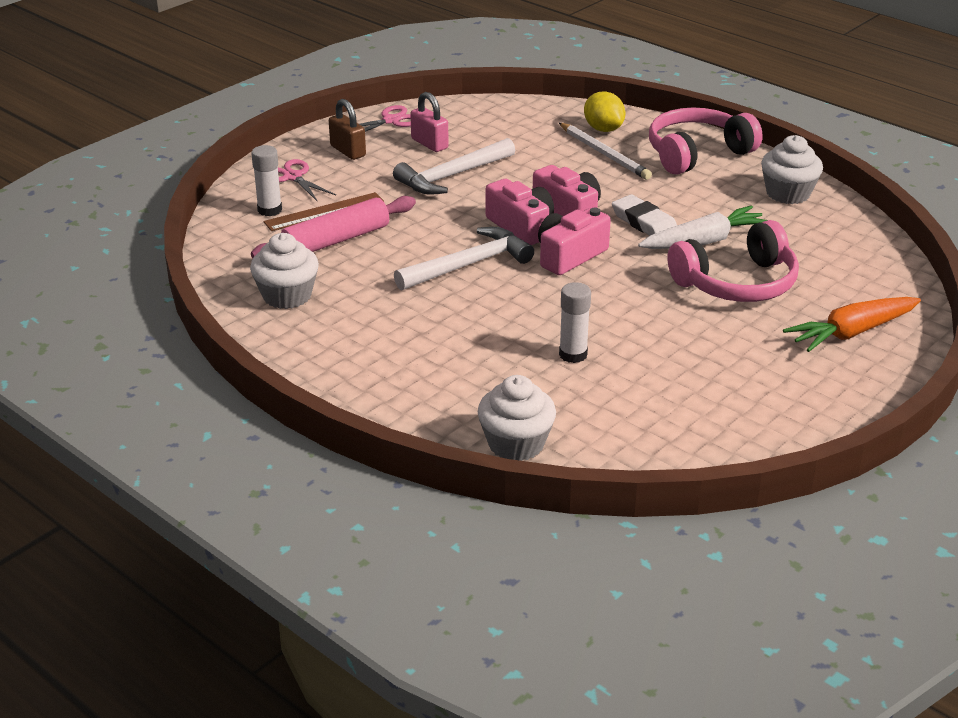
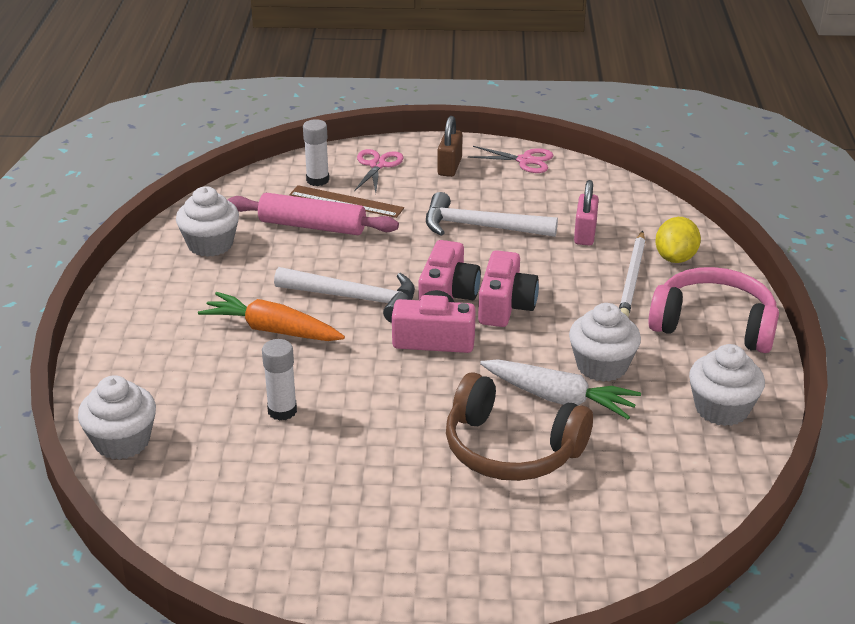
camera: 50 degrees right, 0 degrees up
pink padlock [410,92,449,152] -> pink padlock moved to [574,180,599,245]
white eraser [612,194,677,235] -> none
pink headphones [668,220,799,302] -> brown headphones [446,372,593,481]
orange carrot [783,297,921,352] -> orange carrot moved to [198,292,345,341]
none -> white cupcake [569,303,641,382]

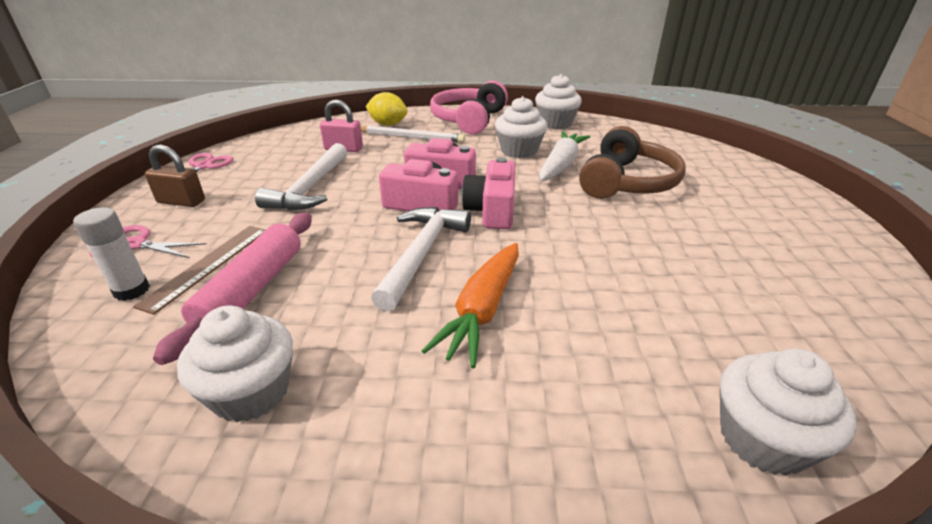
camera: 90 degrees left, 0 degrees up
white glue stick [262,339,297,420] -> none

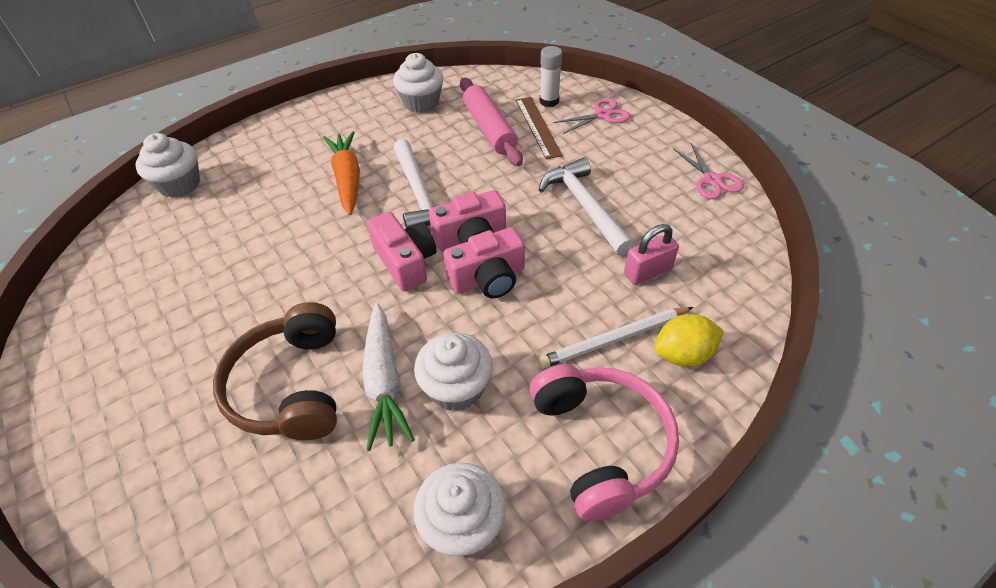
camera: 145 degrees right, 15 degrees up
brown padlock [145,144,205,207] -> none

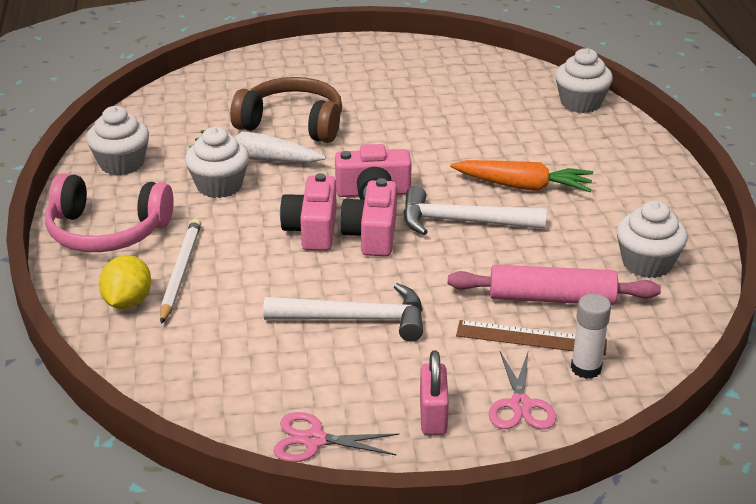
camera: 115 degrees right, 15 degrees down
pink padlock [624,224,679,285] -> pink padlock moved to [420,350,449,435]

